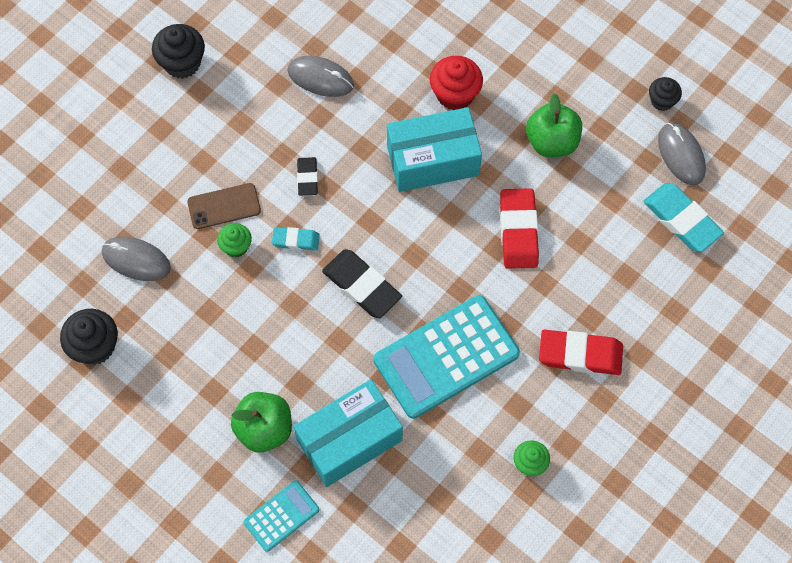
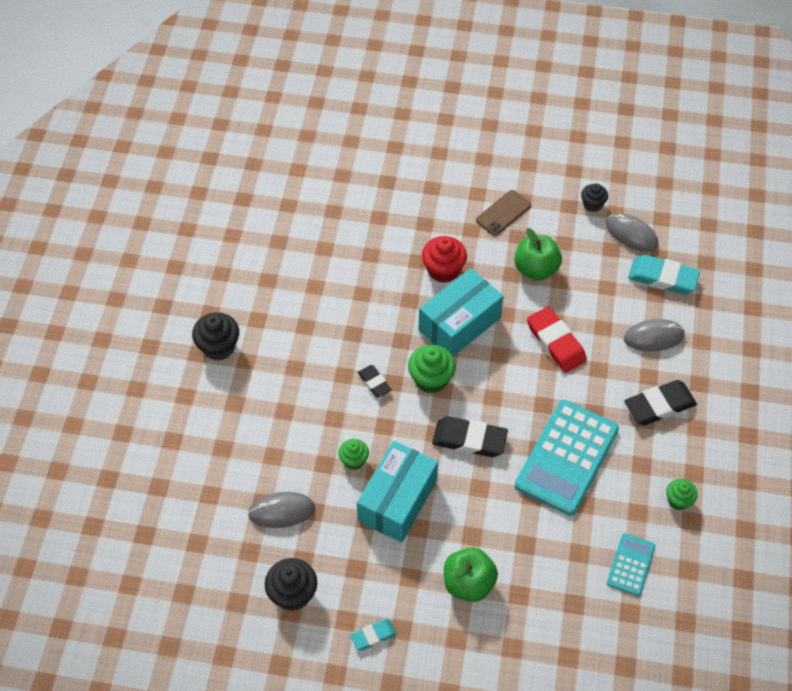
camera: 30 degrees left, 10 degrees down
brown phone [187,183,261,229] -> brown phone moved to [476,190,531,236]
turquoise calculator [243,480,319,552] -> turquoise calculator moved to [607,533,655,596]
turquoise eraser [272,227,320,251] -> turquoise eraser moved to [350,619,397,651]
grey mouse [287,56,354,97] -> grey mouse moved to [624,319,685,352]
turquoise box [293,379,403,487] -> turquoise box moved to [357,441,438,542]
red eraser [539,329,623,375] -> black eraser [624,380,697,425]
none -> green cupcake [408,345,456,393]

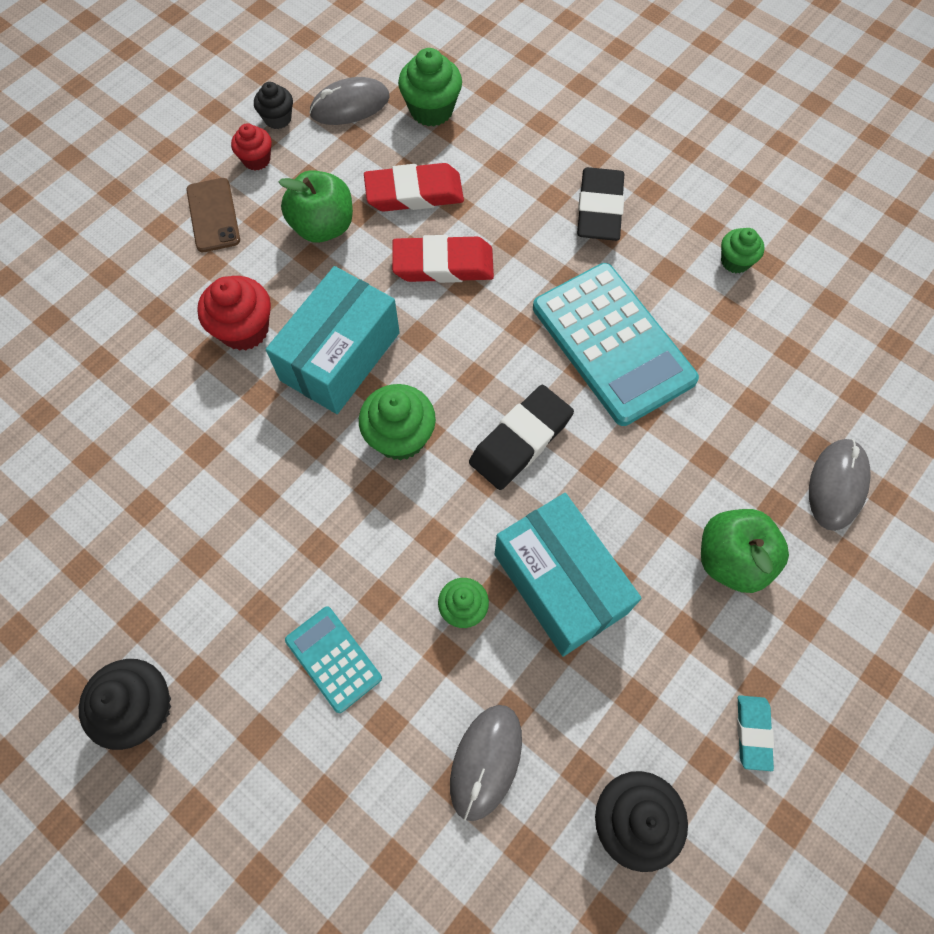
camera: 60 degrees left, 10 degrees up
black eraser [358,365,392,398] -> none
turquoise box [419,268,503,356] -> turquoise box turned 45 degrees clockwise [266,266,400,414]
turquoise calculator [607,533,655,596] -> turquoise calculator moved to [285,606,382,713]
grey mouse [624,319,685,352] -> grey mouse moved to [809,439,871,531]
turquoise eraser [628,255,700,294] -> green cupcake [398,48,462,126]
none -> red cupcake [231,123,272,170]
none -> red eraser [364,163,464,212]

